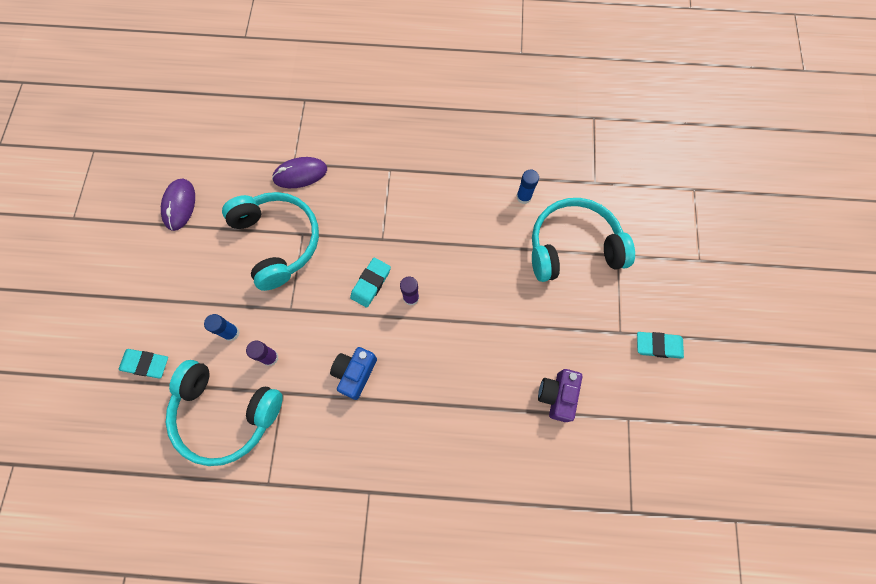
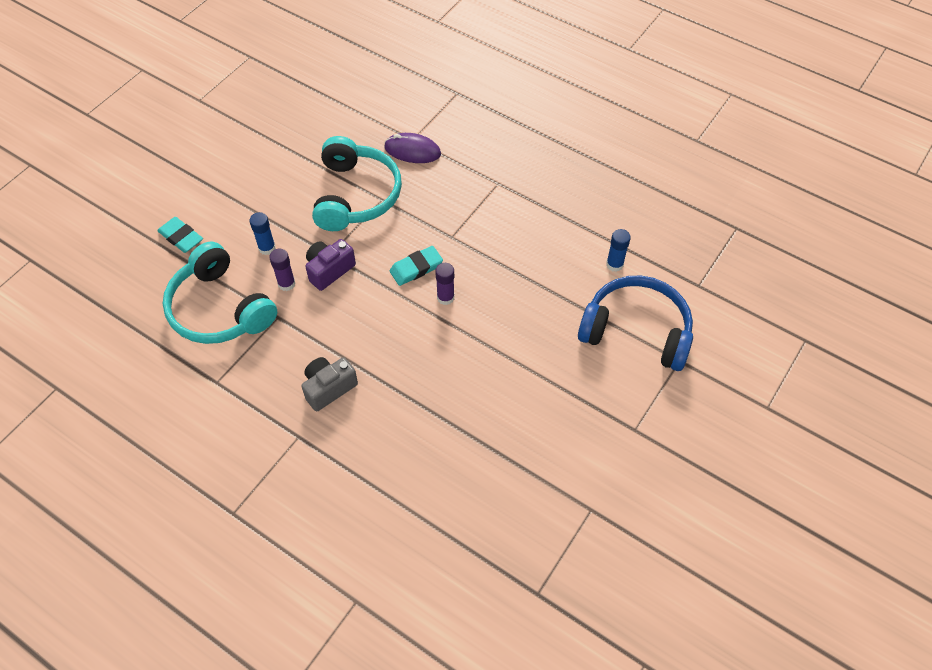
camera: 30 degrees right, 15 degrees down
purple mouse [161,178,195,231] -> none
blue camera [330,347,377,400] -> none
turquoise headphones [532,198,635,282] -> blue headphones [578,275,693,371]
purple camera [538,369,582,422] -> purple camera moved to [305,239,356,291]
turquoise eraser [637,332,684,359] -> none
none -> grey camera [301,357,358,412]

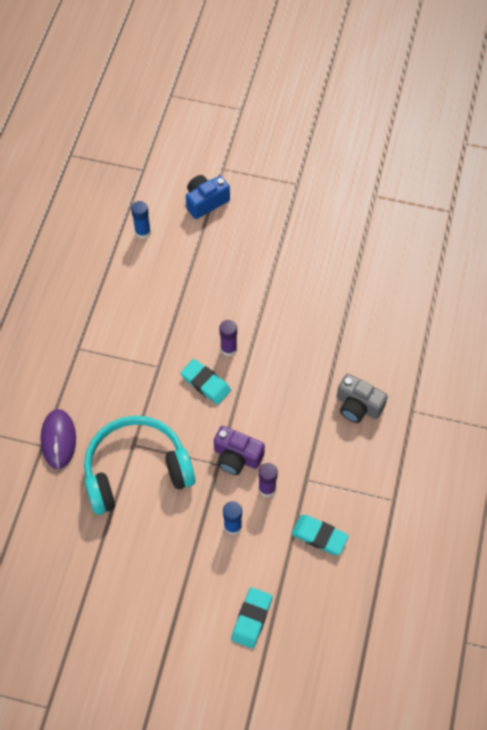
camera: 110 degrees left, 5 degrees up
turquoise headphones [163,242,277,344] -> turquoise eraser [291,515,349,555]
blue headphones [578,275,693,371] -> blue camera [186,175,230,219]

